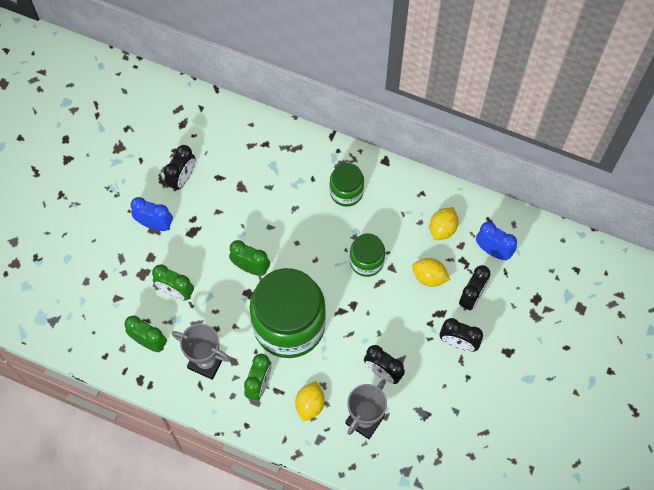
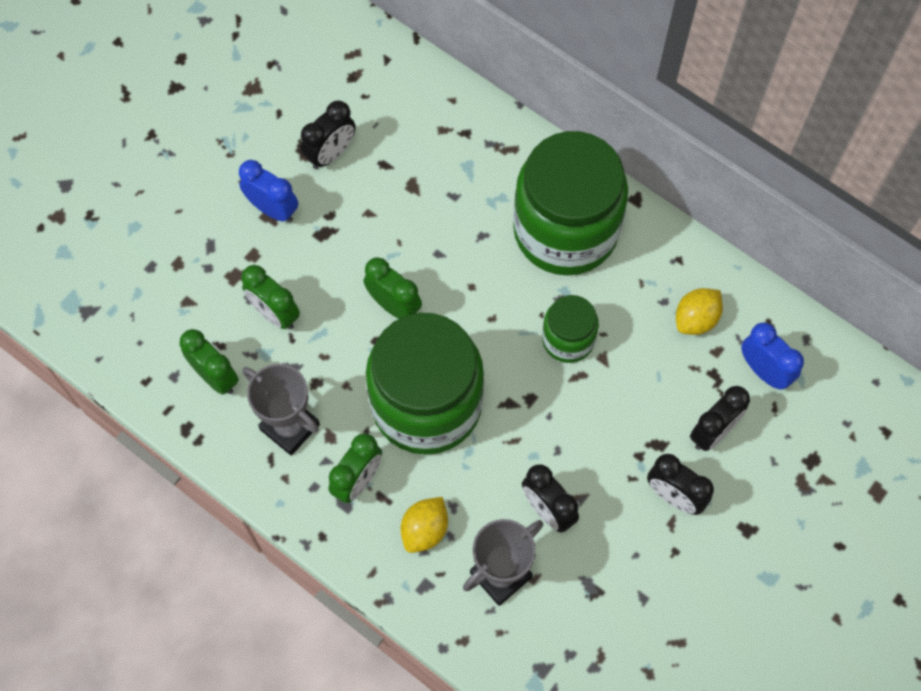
camera: 15 degrees right, 0 degrees up
green jar [330,163,364,207] -> green jar [513,131,628,276], size x2.05
yellow lemon [412,258,450,287] -> none

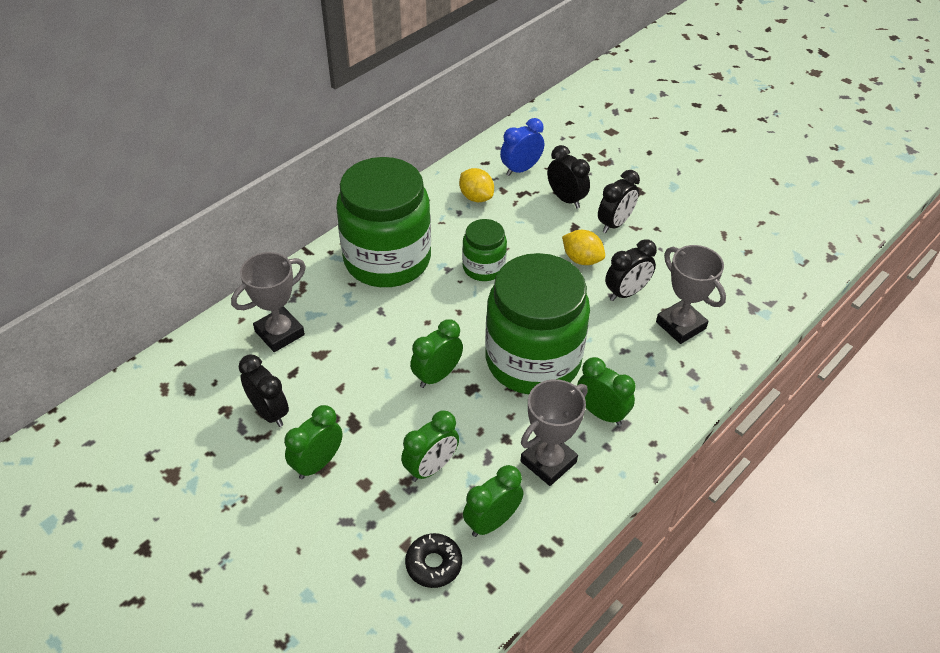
camera: 85 degrees left, 20 degrees down
blue clock [239,160,298,222] -> green clock [284,405,342,479]
yellow lemon [401,497,448,553] -> yellow lemon moved to [562,230,605,265]
none -> grey trophy [231,252,306,352]
none -> black donut [405,533,462,588]

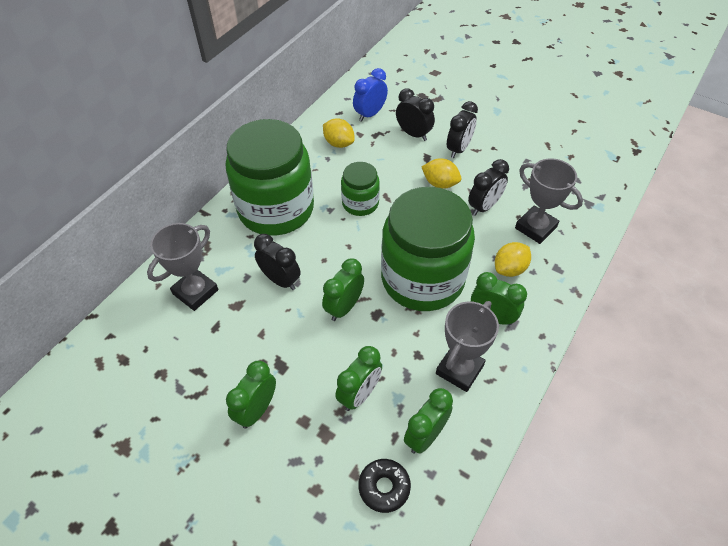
camera: 10 degrees left, 5 degrees up
black clock [239,355,289,427] -> black clock moved to [254,234,301,290]
none -> yellow lemon [495,242,531,277]

